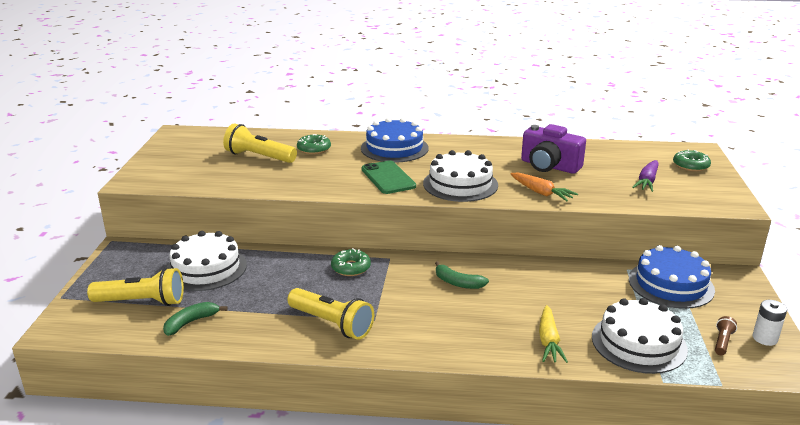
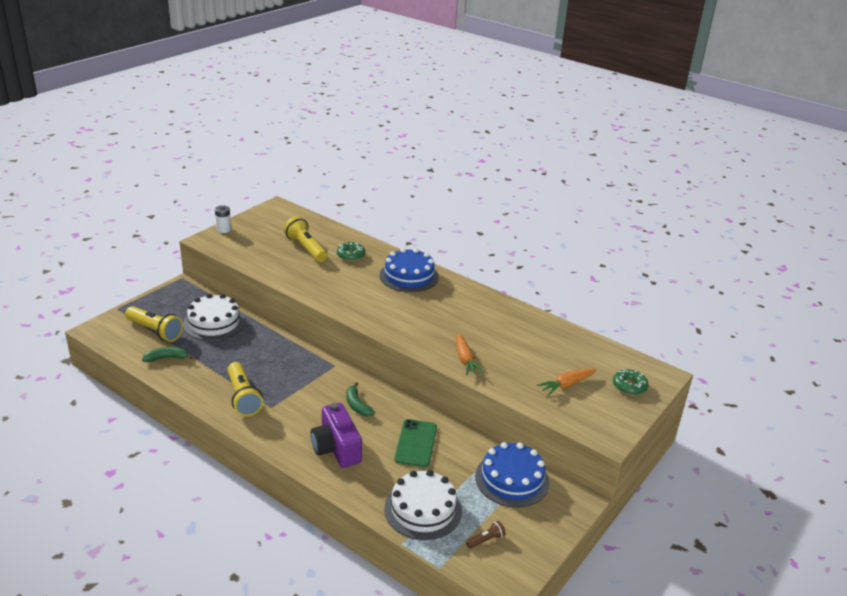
camera: 30 degrees right, 5 degrees up
green donut [331,248,371,276] -> none
green phone [361,160,416,194] -> green phone moved to [394,419,437,467]
white cake [423,150,498,202] -> none
purple camera [521,124,586,174] -> purple camera moved to [311,403,362,468]
yellow carrot [539,305,568,363] -> none
purple carrot [632,160,659,192] -> orange carrot [537,368,597,396]
white battery [753,300,787,346] -> white battery moved to [215,205,231,233]

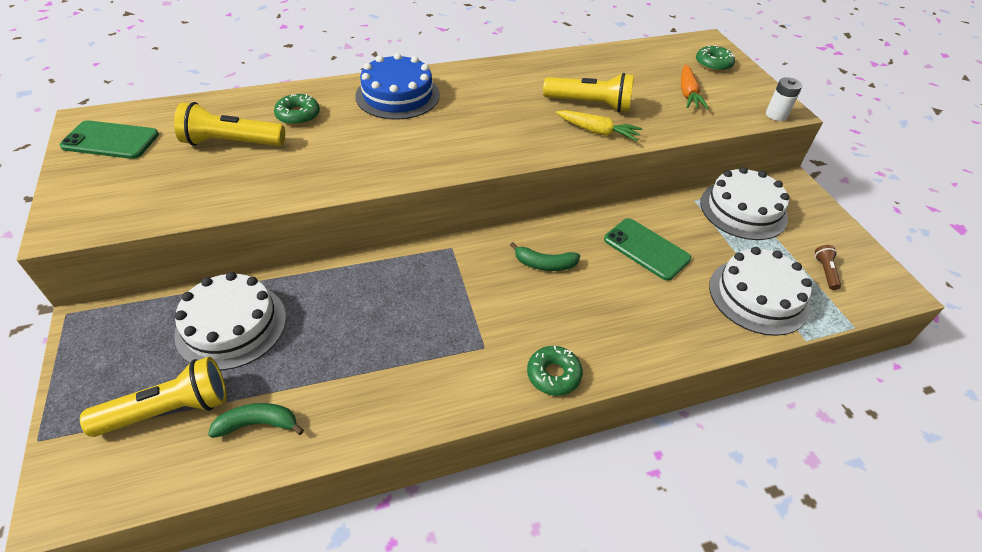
camera: 55 degrees left, 15 degrees up
green banana [142,347,193,362] -> green banana turned 60 degrees clockwise [208,403,304,438]
white battery [215,205,231,233] -> white battery moved to [766,77,802,121]
yellow flashlight [227,362,263,416] -> yellow flashlight moved to [543,73,634,112]
purple camera [311,403,362,468] -> none
orange carrot [457,333,484,375] -> yellow carrot [556,110,642,142]
blue cake [475,442,550,507] -> white cake [700,167,789,240]
none -> green phone [60,120,159,159]
none -> green donut [527,346,583,396]

